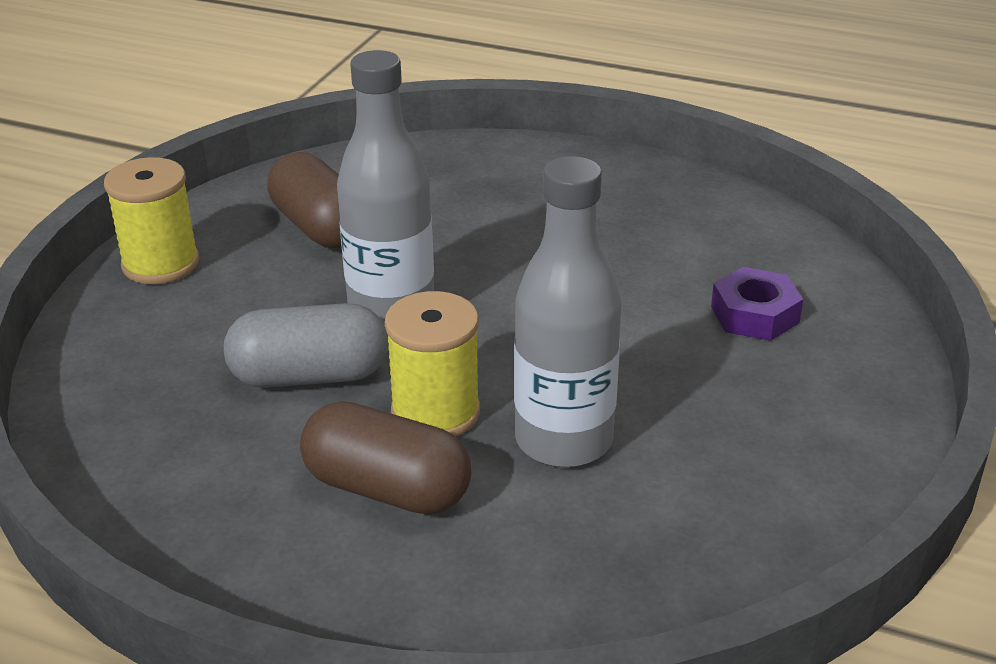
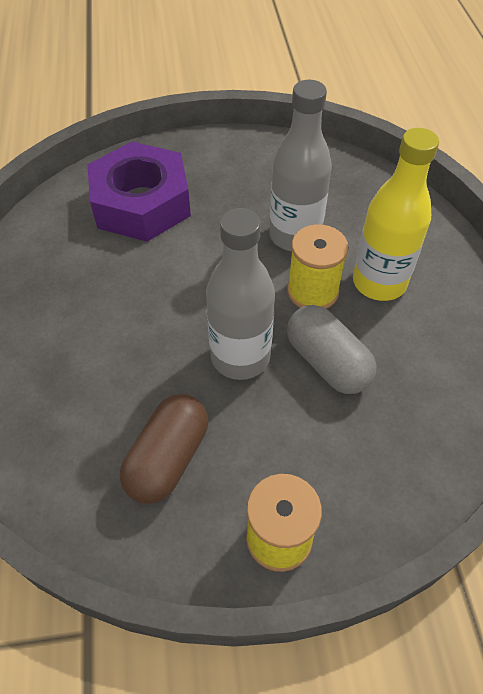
camera: 120 degrees left, 20 degrees up
brown capsule [300,401,471,515] -> yellow bottle [353,128,439,301]
purple nut [711,267,803,341] -> purple nut [87,142,191,242], size x2.08

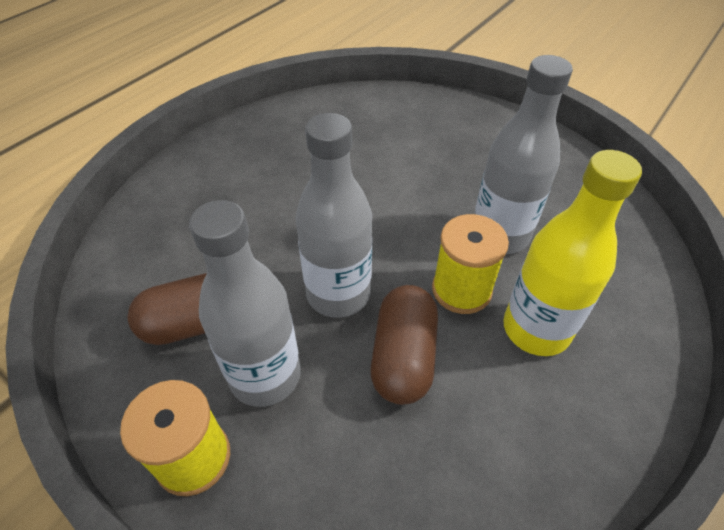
camera: 45 degrees right, 5 degrees down
purple nut [87,142,191,242] -> none
grey capsule [287,305,376,394] -> brown capsule [371,285,438,405]
none -> grey bottle [189,200,301,407]

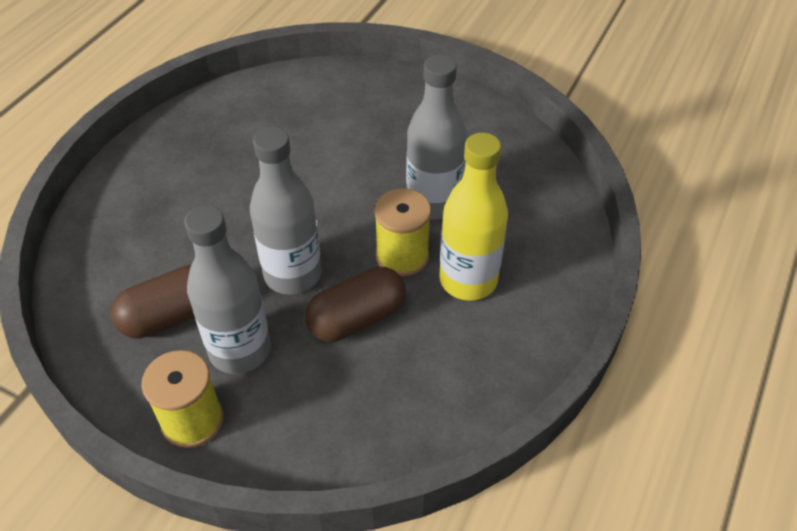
camera: 10 degrees left, 0 degrees up
brown capsule [371,285,438,405] -> brown capsule turned 60 degrees clockwise [305,267,406,342]

